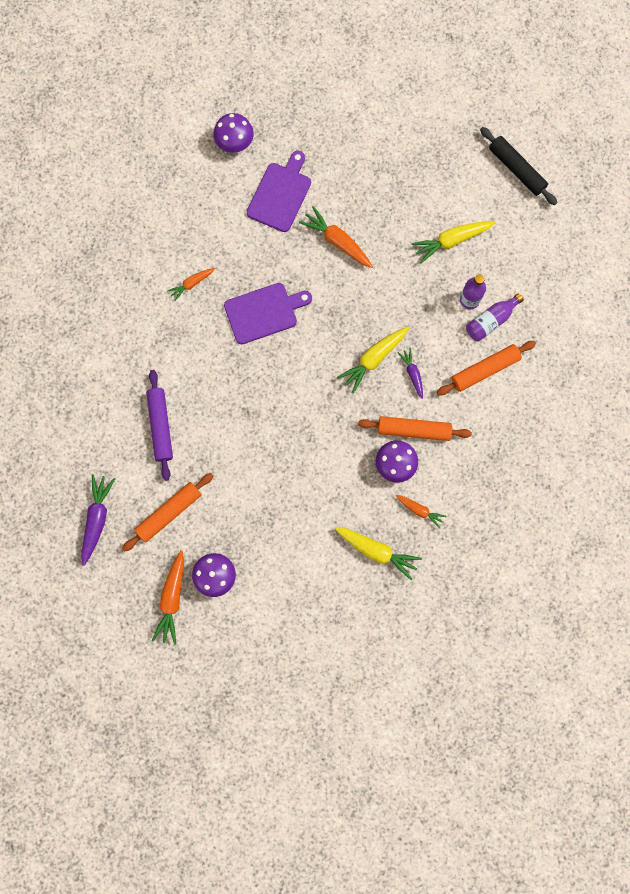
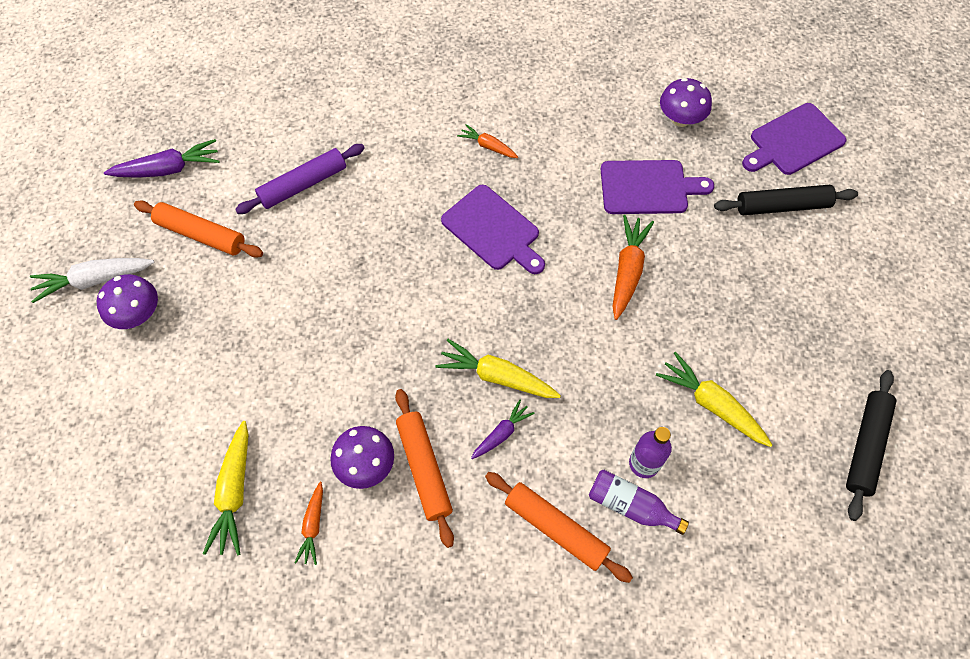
camera: 65 degrees right, 15 degrees down
orange carrot [152,551,184,645] -> white carrot [30,258,154,303]
none -> black rolling pin [714,185,858,215]
none -> purple cutting board [742,103,847,175]

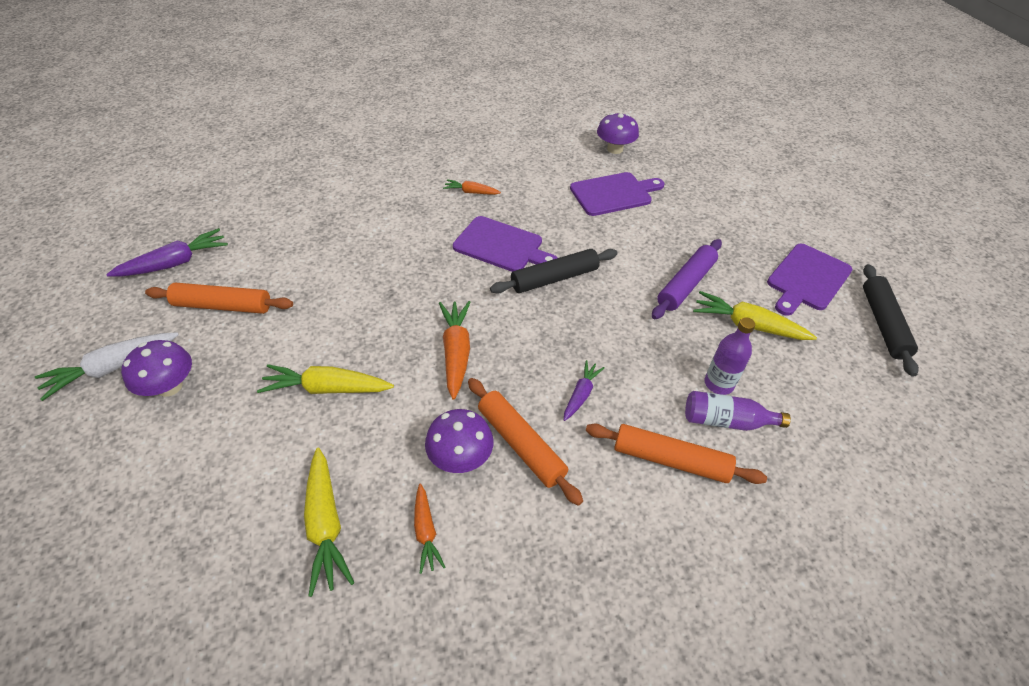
camera: 20 degrees left, 15 degrees down
purple rolling pin [235,144,365,214] -> purple rolling pin moved to [652,239,722,319]
yellow carrot [436,339,561,398] -> yellow carrot moved to [257,364,394,394]
orange carrot [612,215,654,320] -> orange carrot moved to [439,301,470,400]
black rolling pin [714,185,858,215] -> black rolling pin moved to [490,249,618,294]
purple cutting board [742,103,847,175] -> purple cutting board moved to [767,244,852,316]

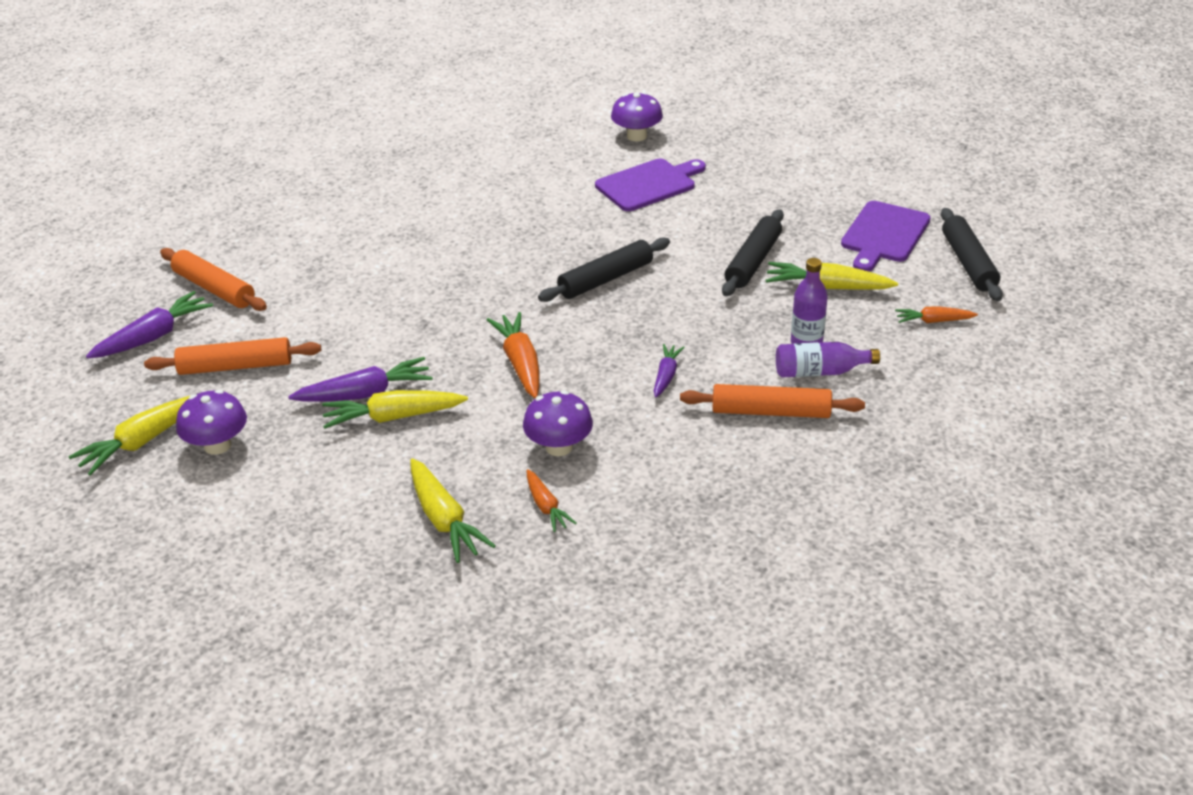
camera: 10 degrees left, 10 degrees down
white carrot [35,332,179,401] -> yellow carrot [68,396,189,476]
orange carrot [443,179,501,195] -> orange carrot moved to [895,306,978,323]
purple cutting board [453,216,557,272] -> none
orange rolling pin [468,378,583,506] -> orange rolling pin moved to [160,248,267,311]
purple rolling pin [652,239,722,319] -> black rolling pin [722,209,784,296]
none -> purple carrot [288,357,433,402]

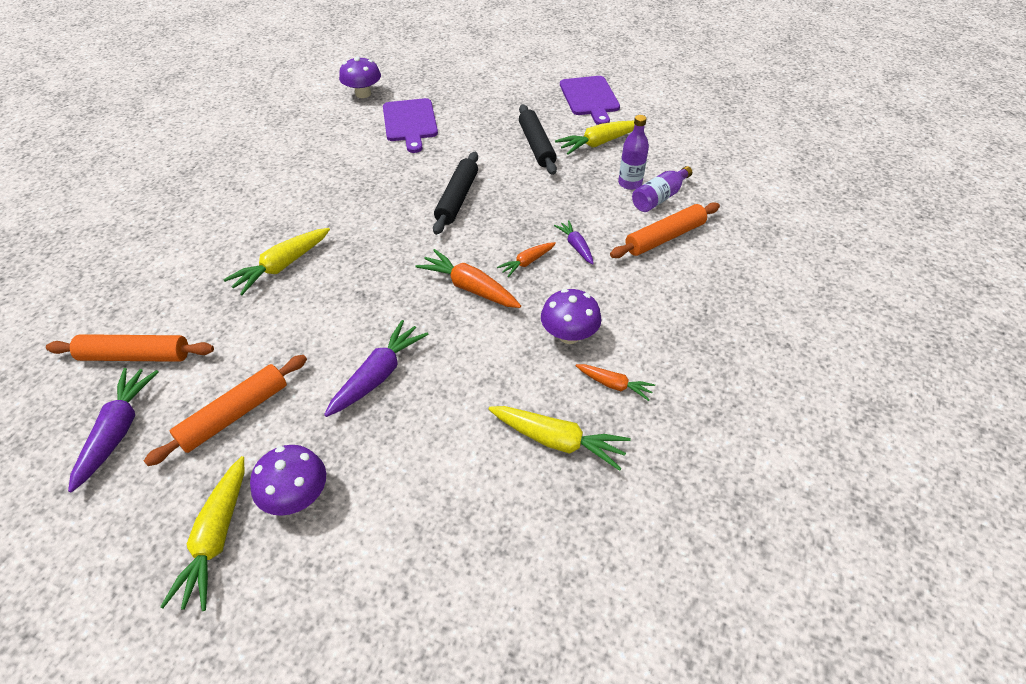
camera: 40 degrees left, 10 degrees up
yellow carrot [322,390,468,429] -> yellow carrot moved to [223,228,330,295]
purple cutting board [595,159,706,211] -> purple cutting board turned 150 degrees clockwise [383,98,438,153]
orange carrot [895,306,978,323] -> orange carrot moved to [497,242,556,277]
black rolling pin [941,208,1003,301] -> none

